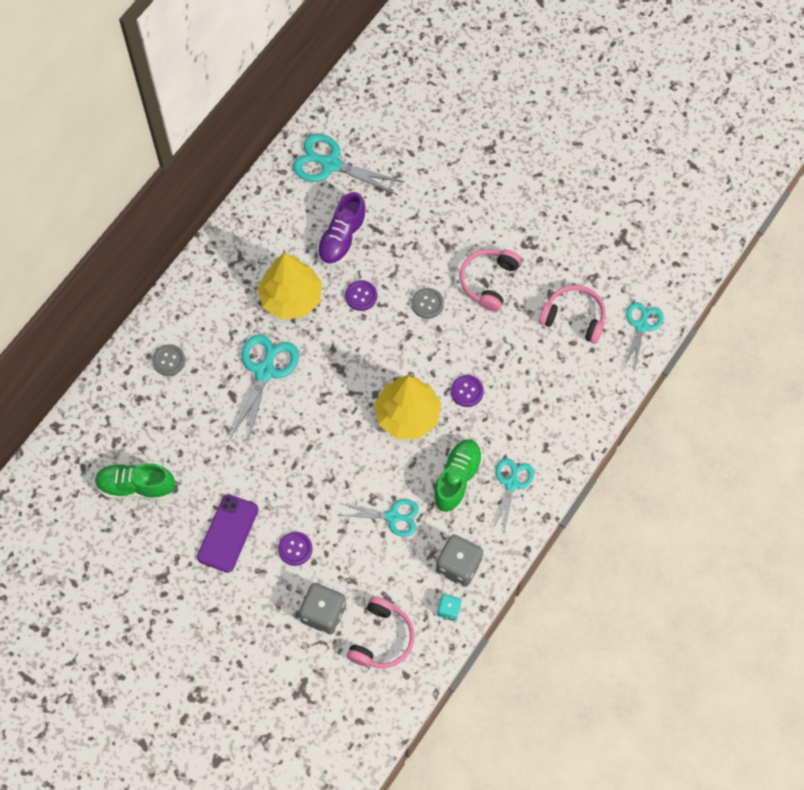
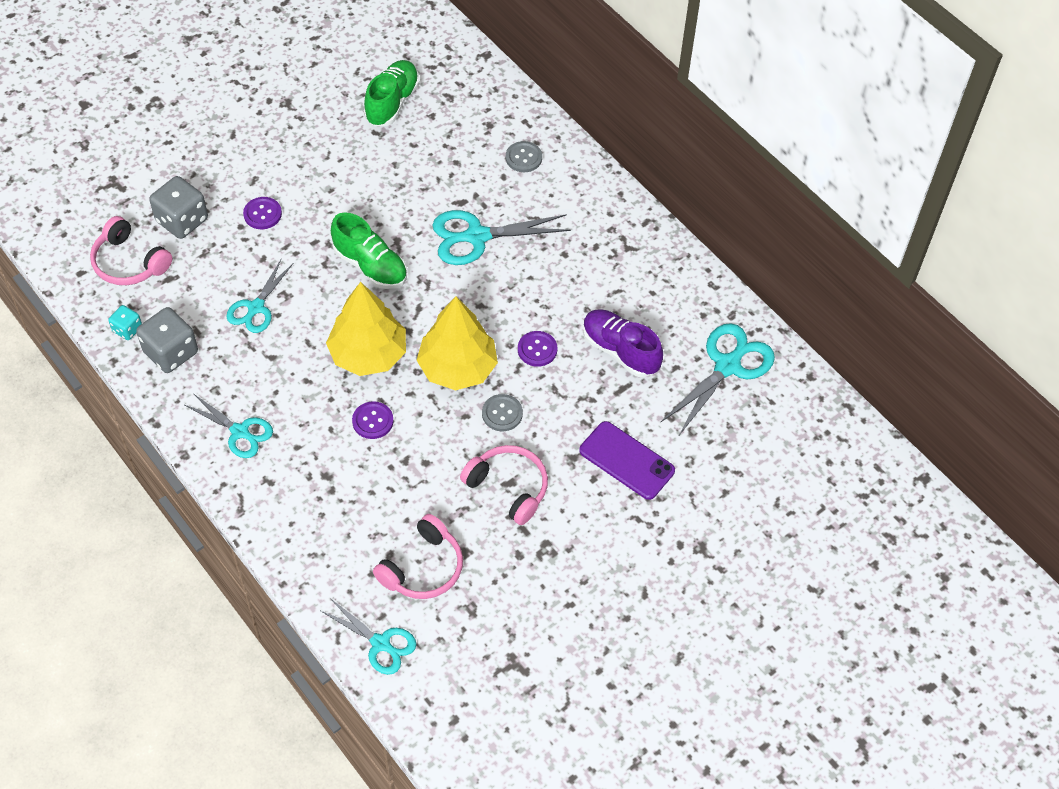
camera: 105 degrees right, 10 degrees down
purple phone [197,494,259,573] -> purple phone moved to [579,421,675,500]
turquoise scissors [229,334,299,444] -> turquoise scissors turned 135 degrees clockwise [432,210,571,265]
yellow tree [257,253,322,319] -> yellow tree moved to [417,296,498,391]
green shoe [432,439,483,512] -> green shoe moved to [331,212,407,289]

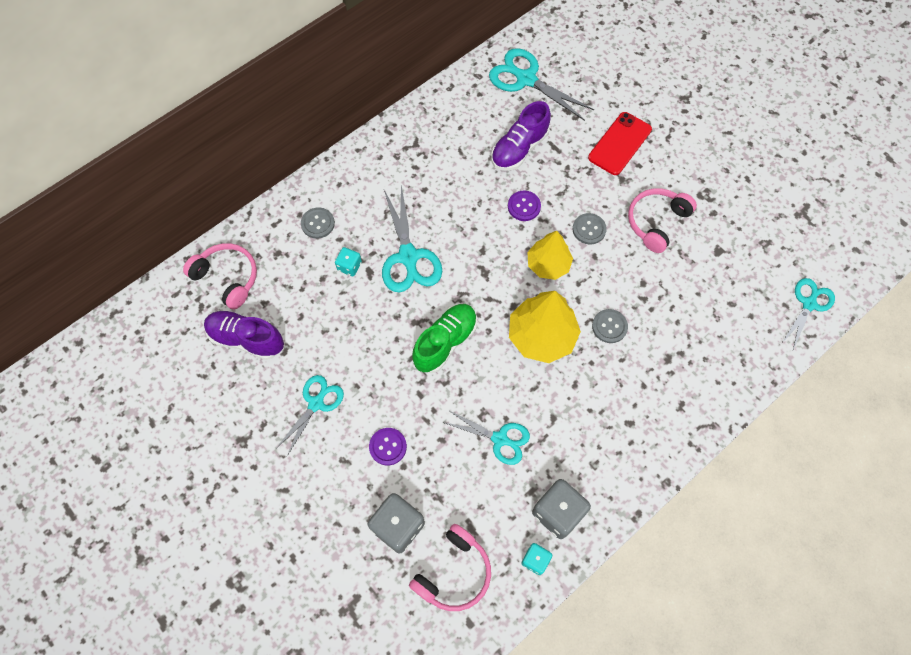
camera: 90 degrees left, 10 degrees up
turquoise scissors [185,394,273,458] -> turquoise scissors moved to [276,375,344,456]
purple button [352,401,394,439] -> grey button [592,309,628,343]
green shoe [364,60,420,126] -> purple shoe [204,310,284,360]
pink headphones [373,514,463,599] -> pink headphones moved to [183,243,257,310]
yellow tree [417,296,498,391] -> yellow tree [527,231,573,280], size x0.67
purple phone [579,421,675,500] -> red phone [588,112,652,175]
none -> turquoise dice [335,247,362,276]

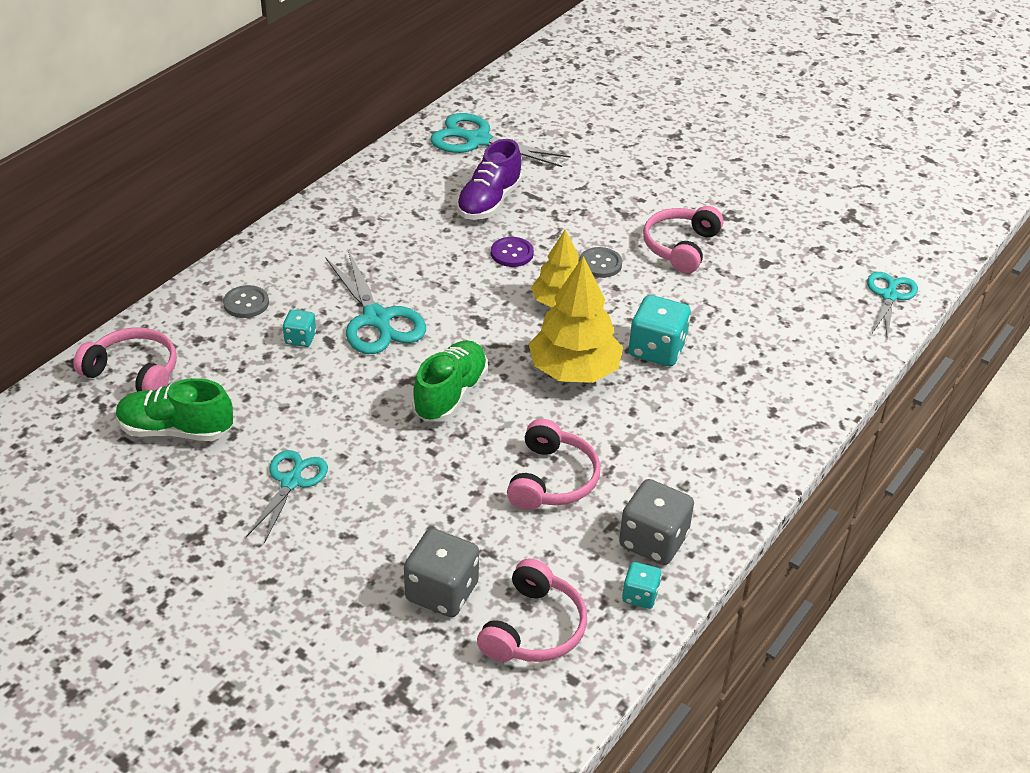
camera: 15 degrees left, 25 degrees down
purple shoe [204,310,284,360] -> green shoe [116,378,233,441]
purple button [369,428,407,465] -> none
turquoise scissors [443,410,530,465] -> pink headphones [507,419,601,510]
red phone [588,112,652,175] -> none
grey button [592,309,628,343] -> turquoise dice [629,295,691,366]

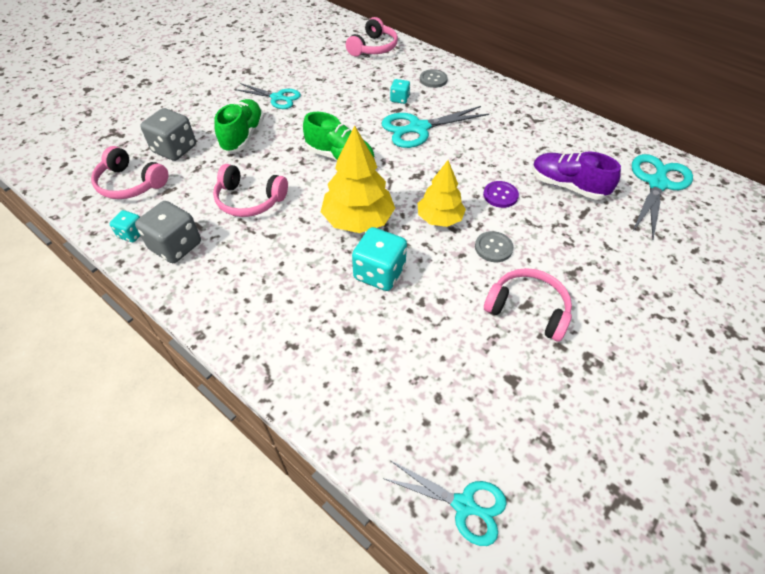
camera: 95 degrees right, 10 degrees up
green shoe [116,378,233,441] -> green shoe moved to [214,99,264,153]

